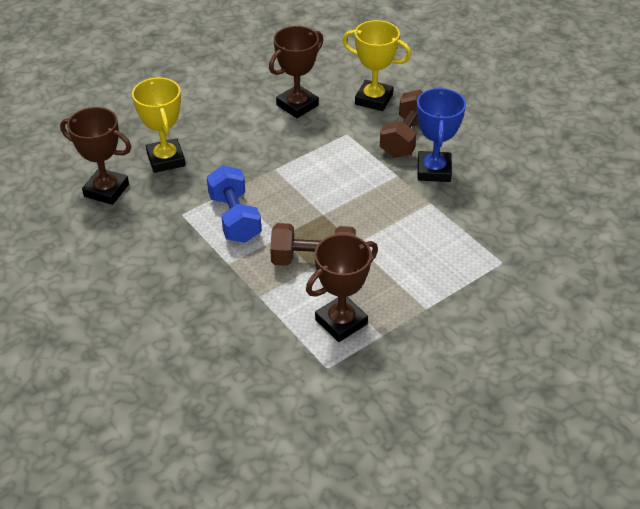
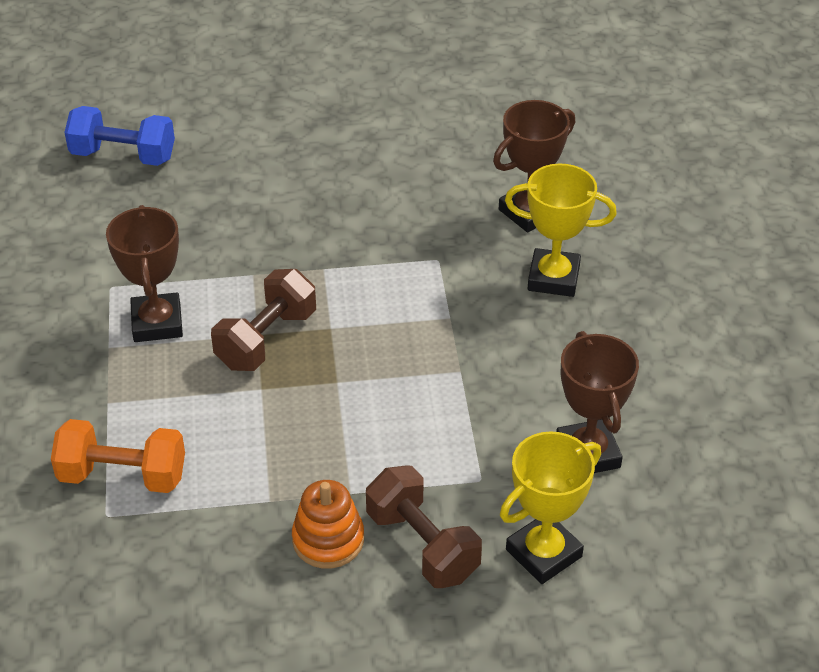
camera: 120 degrees right, 0 degrees up
blue dumbbell [207,165,262,243] -> blue dumbbell moved to [64,106,175,166]
blue trophy [417,87,466,182] -> orange stacking toy [292,480,364,569]
none -> orange dumbbell [51,419,185,493]

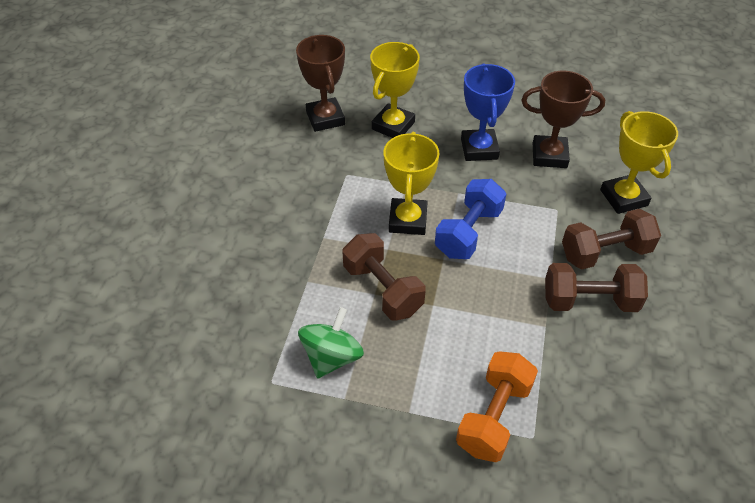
camera: 70 degrees left, 5 degrees up
blue dumbbell [64,106,175,166] -> blue dumbbell moved to [435,179,506,259]
brown trophy [106,205,183,342] -> green spinning top [298,307,364,379]
orange stacking toy [292,480,364,569] -> brown dumbbell [545,263,648,312]
none -> yellow trophy [383,132,439,235]
none -> blue trophy [461,63,515,161]

